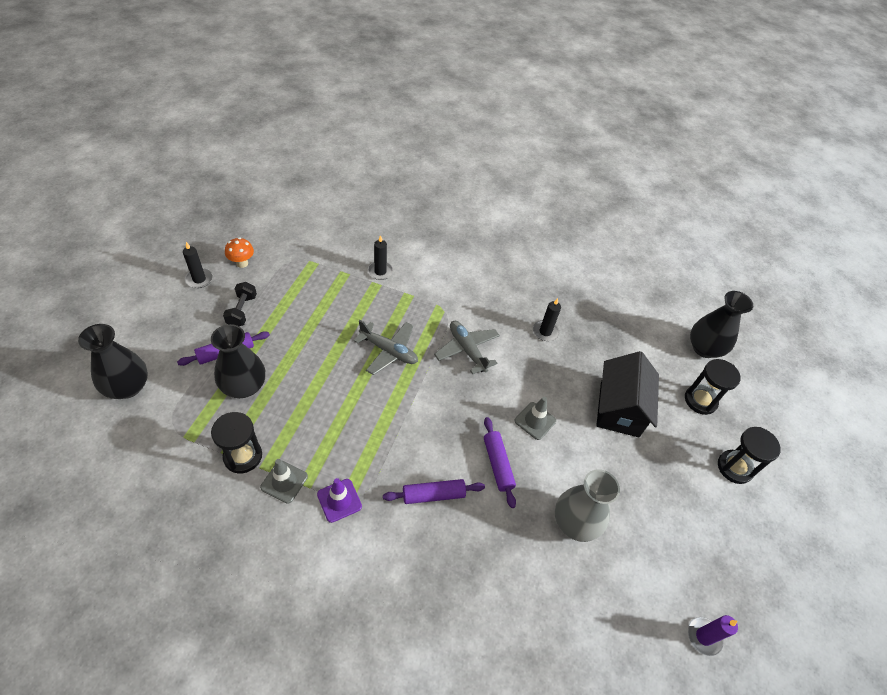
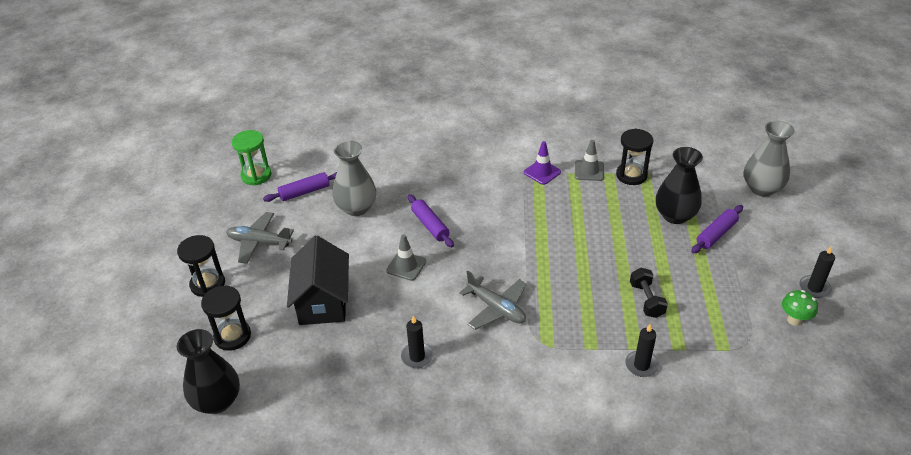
camera: 170 degrees right, 10 degrees down
black vase [78,324,148,399] -> grey vase [744,121,795,197]
black dumbbell [223,282,257,326] -> black dumbbell moved to [630,268,668,318]
orange mushroom [225,237,254,268] -> green mushroom [782,290,818,326]
grey plane [354,320,418,375] -> grey plane moved to [226,212,294,264]
purple rolling pin [383,479,485,504] -> purple rolling pin moved to [263,172,337,202]
purple candle [688,615,738,656] -> green hourglass [232,130,271,185]

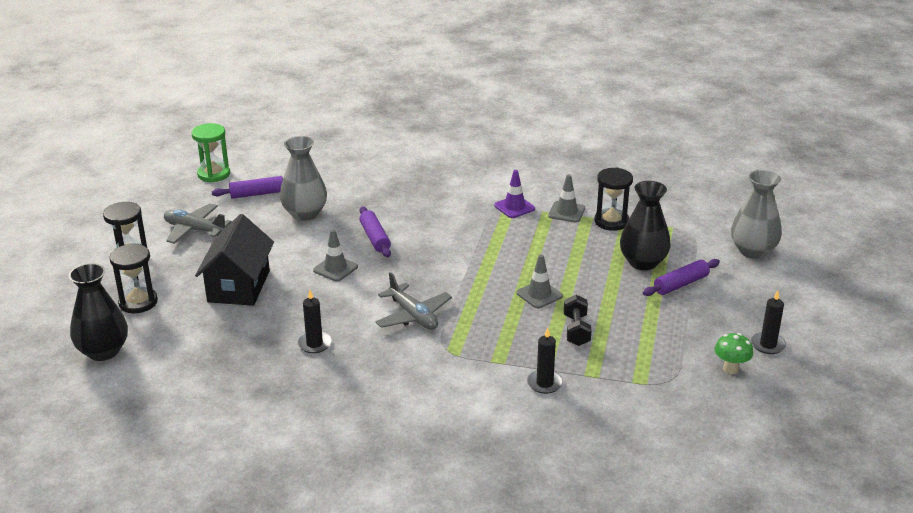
camera: 10 degrees right, 10 degrees down
none -> grey traffic cone [517,254,563,308]

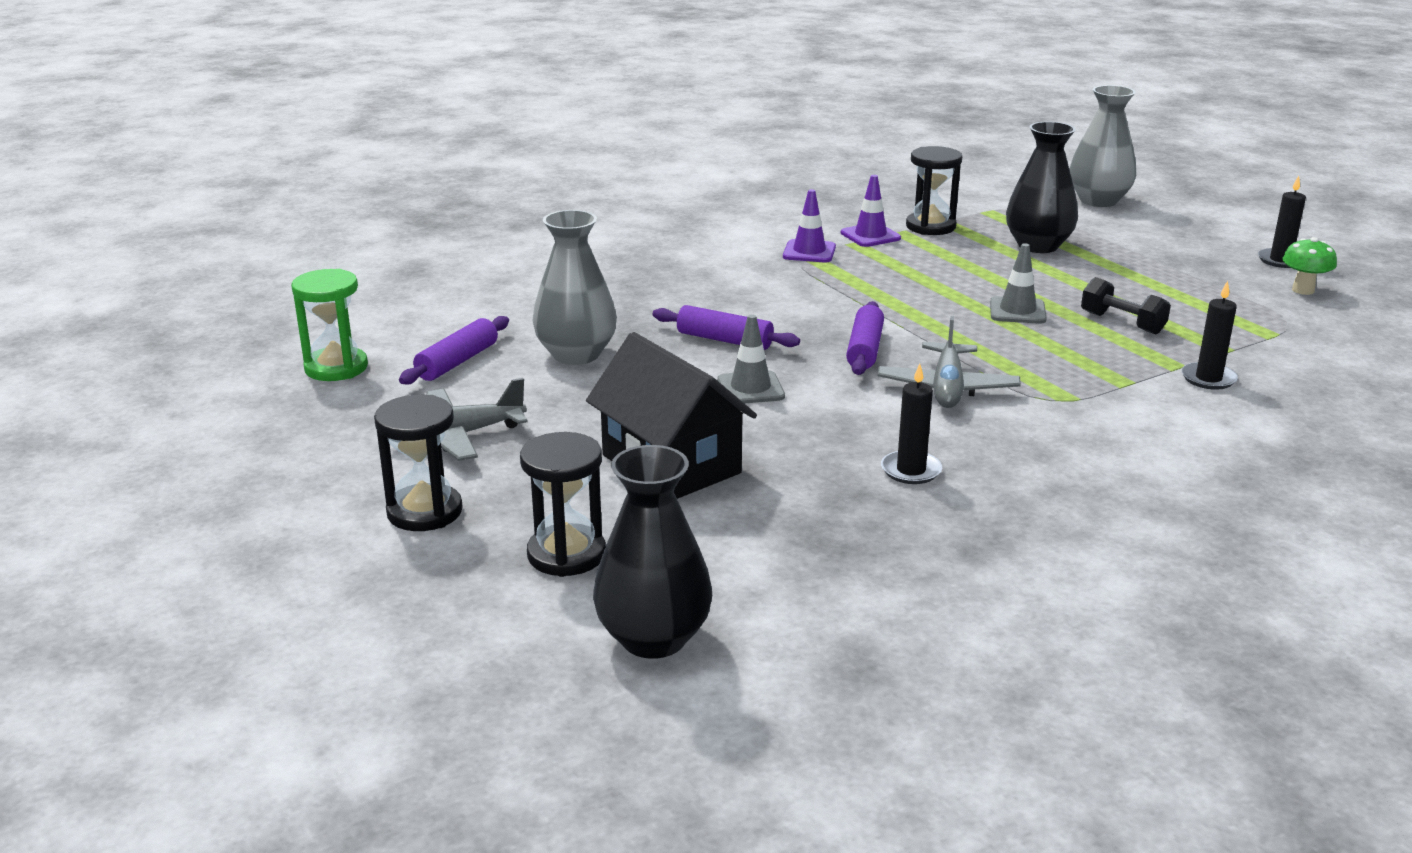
camera: 45 degrees left, 5 degrees down
grey plane [375,272,452,330] -> grey plane turned 90 degrees clockwise [878,316,1021,408]
grey traffic cone [548,174,585,222] -> purple traffic cone [841,175,901,247]
purple rolling pin [643,259,720,296] -> purple rolling pin moved to [846,301,884,375]

